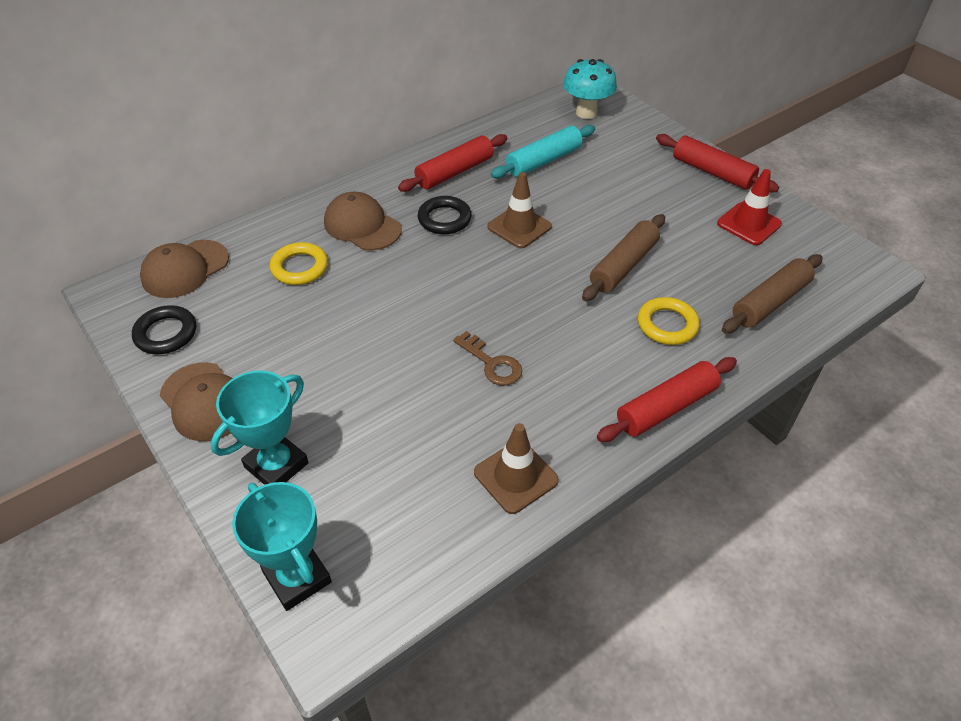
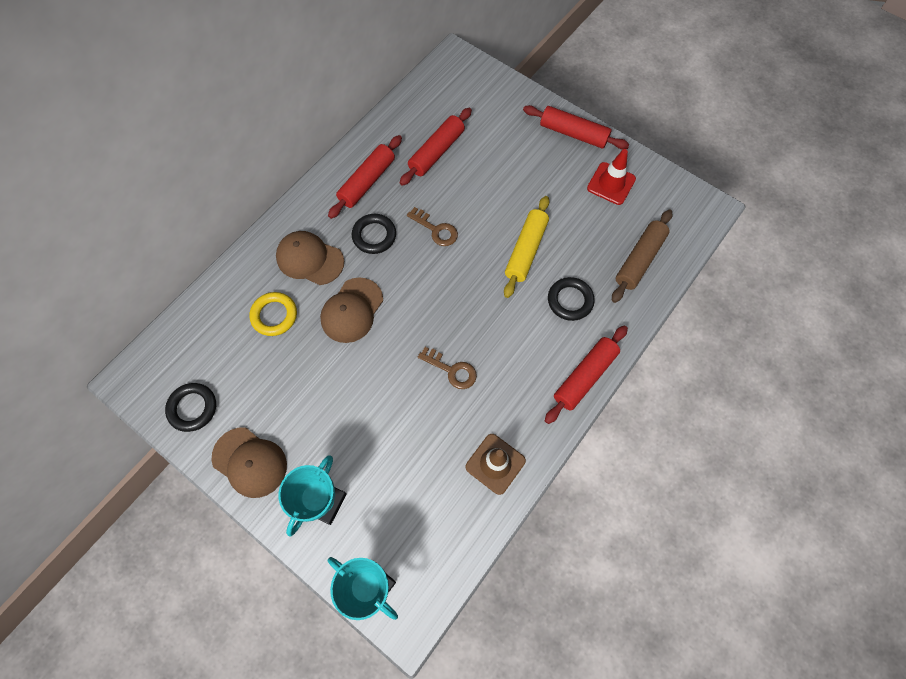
camera: 15 degrees left, 20 degrees up
brown cap [140,240,229,298] -> brown cap moved to [320,277,383,343]
brown traffic cone [487,172,552,249] -> brown key [407,207,458,246]
turquoise rolling pin [491,125,595,179] -> red rolling pin [400,108,472,186]
turquoise mushroom [563,59,617,119] -> none
brown rolling pin [582,214,665,301] -> yellow rolling pin [504,196,549,298]
yellow ring [638,297,700,345] -> black ring [548,277,595,321]

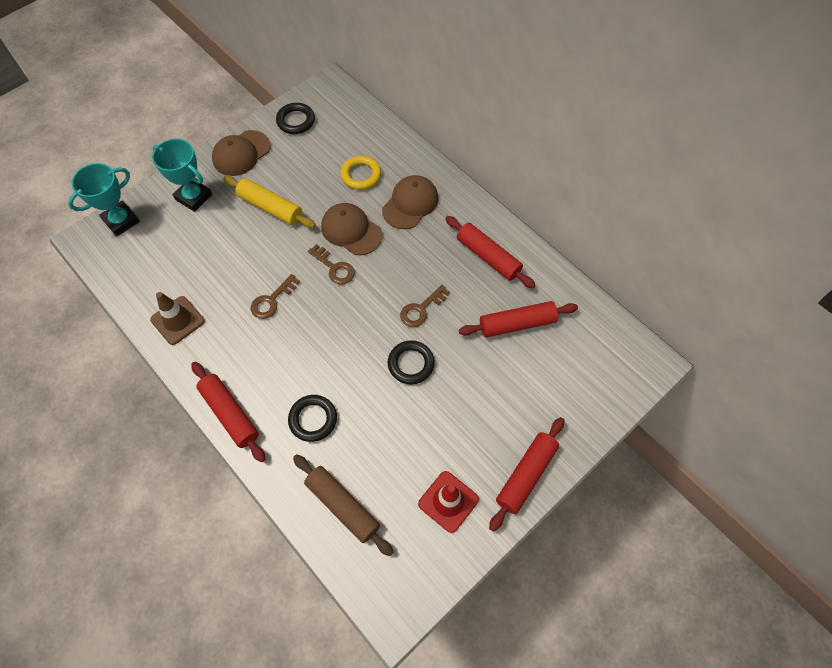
camera: 100 degrees right, 5 degrees down
black ring [352,214,396,254] -> black ring moved to [388,340,435,385]
red rolling pin [400,108,472,186] -> red rolling pin turned 60 degrees counterclockwise [459,301,578,337]
yellow rolling pin [504,196,549,298] -> yellow rolling pin moved to [223,176,316,228]
none -> brown key [308,244,355,284]

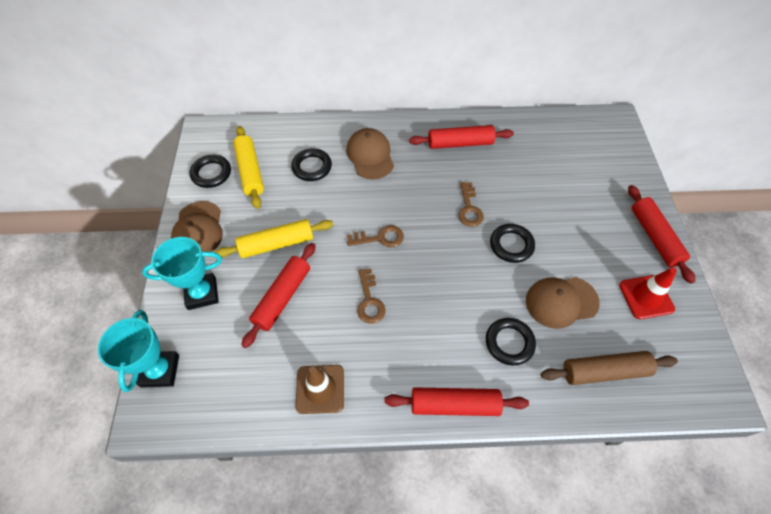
camera: 50 degrees left, 5 degrees down
brown cap [321,203,382,255] -> brown cap moved to [526,277,600,329]
yellow ring [340,156,381,190] -> black ring [291,148,332,181]
red rolling pin [459,301,578,337] -> red rolling pin moved to [241,243,316,348]
none -> yellow rolling pin [233,126,264,209]

